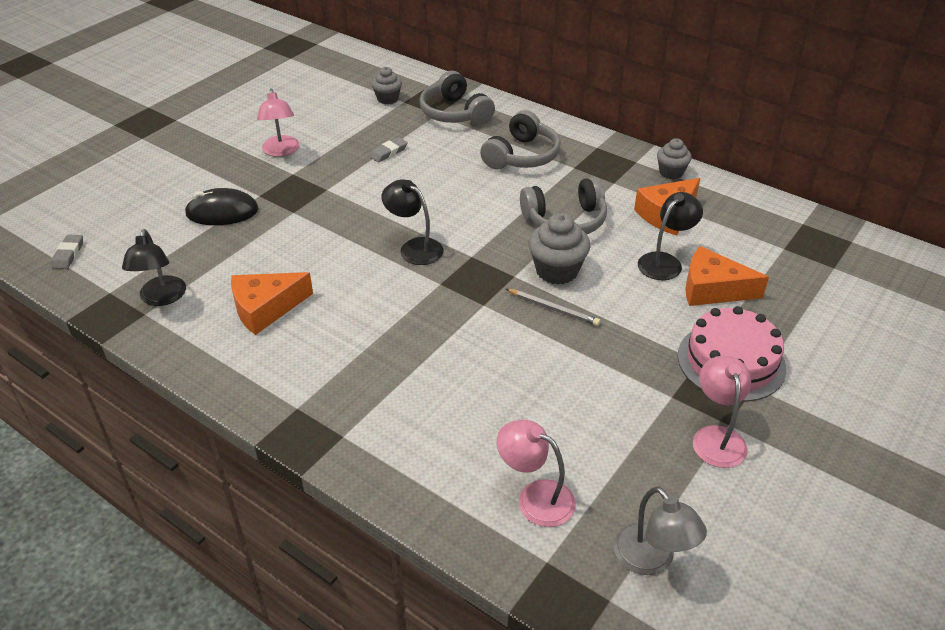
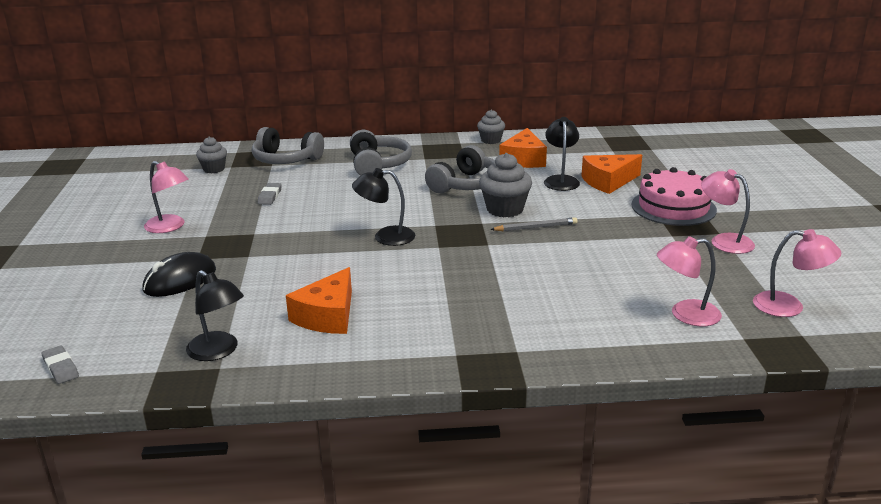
camera: 40 degrees left, 15 degrees down
grey lamp [614,487,707,575] -> pink lamp [753,229,841,317]

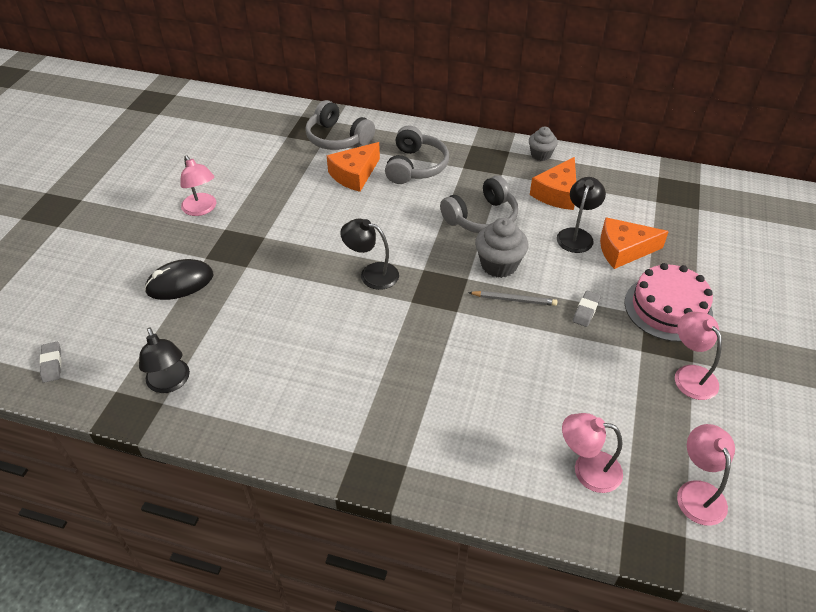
camera: 20 degrees right, 20 degrees up
grey cupcake [196,137,227,173] -> none
grey eraser [258,183,282,205] -> grey eraser moved to [573,290,601,327]
orange cheese [286,267,352,334] -> orange cheese moved to [327,142,380,192]
pink lamp [753,229,841,317] -> pink lamp turned 135 degrees counterclockwise [677,424,735,526]

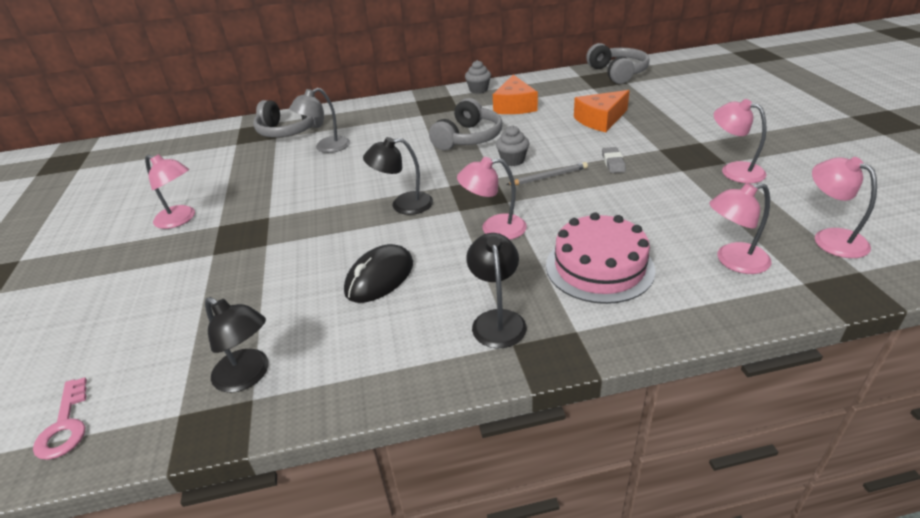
camera: 25 degrees left, 10 degrees down
grey eraser [40,342,61,383] -> pink key [33,377,87,460]
black mouse [144,259,213,300] -> black mouse moved to [344,244,413,303]
orange cheese [327,142,380,192] -> grey lamp [289,88,350,153]
grey headphones [385,126,449,184] -> grey headphones moved to [586,43,650,84]
grey cupcake [475,218,528,278] -> grey cupcake [496,125,529,166], size x0.64
black lamp [557,177,606,253] -> black lamp moved to [466,233,527,348]
pink cake [624,263,713,342] -> pink cake moved to [546,212,655,304]
none -> pink lamp [457,157,527,240]

